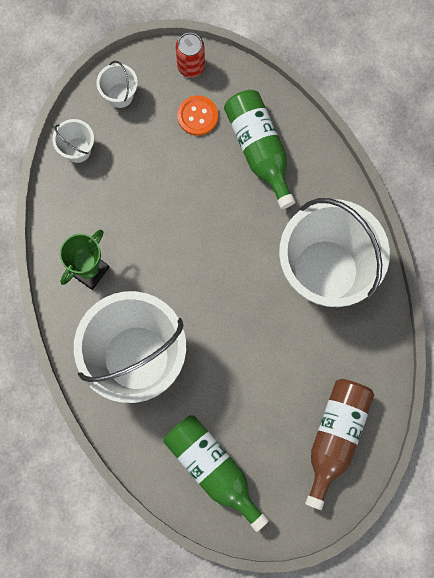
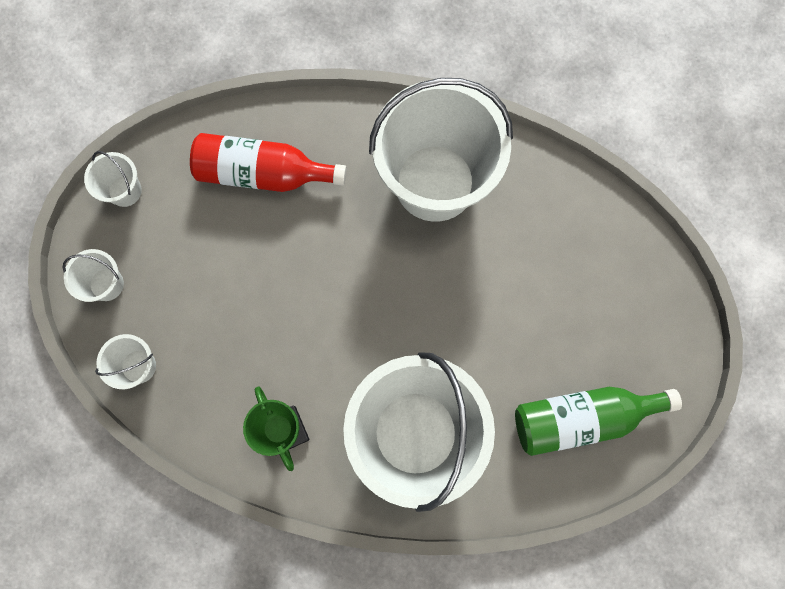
camera: 60 degrees left, 0 degrees up
red can [176,33,205,78] -> white bucket [84,151,142,207]
orange button [177,95,218,136] -> none
green bottle [224,90,295,209] -> red bottle [190,133,347,192]
brown bottle [305,379,374,510] -> none

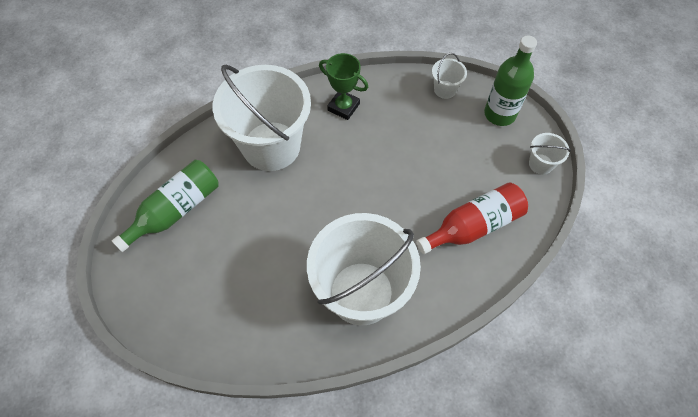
camera: 145 degrees right, 15 degrees down
white bucket [63,249,124,302] -> green bottle [484,36,537,126]

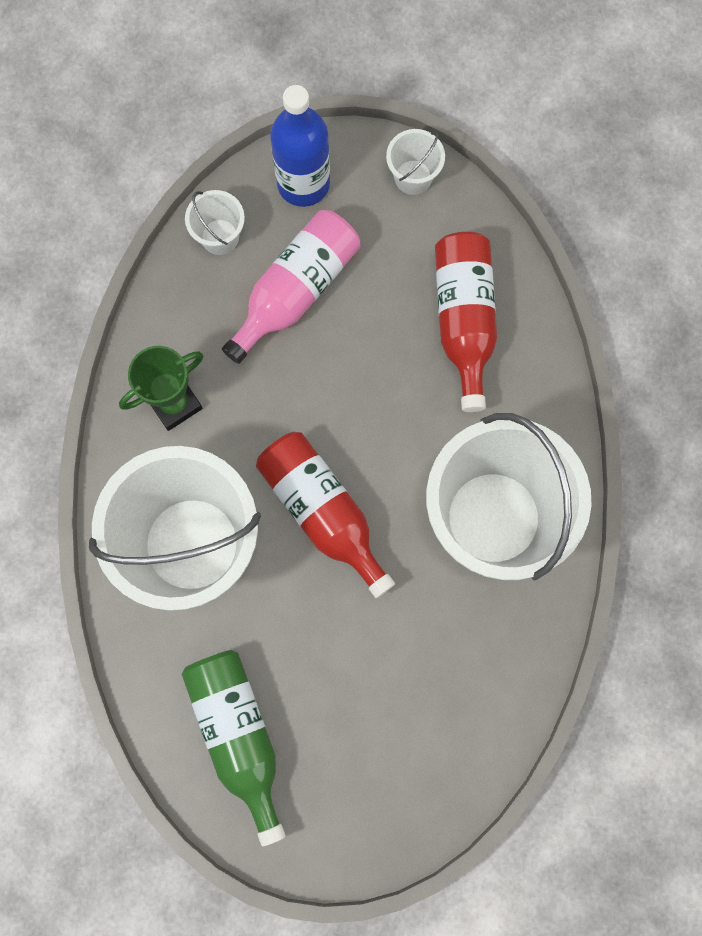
camera: 65 degrees left, 15 degrees up
green bottle [484,36,537,126] -> blue bottle [270,85,330,207]
none -> pink bottle [222,210,360,364]
none -> red bottle [256,432,395,598]

